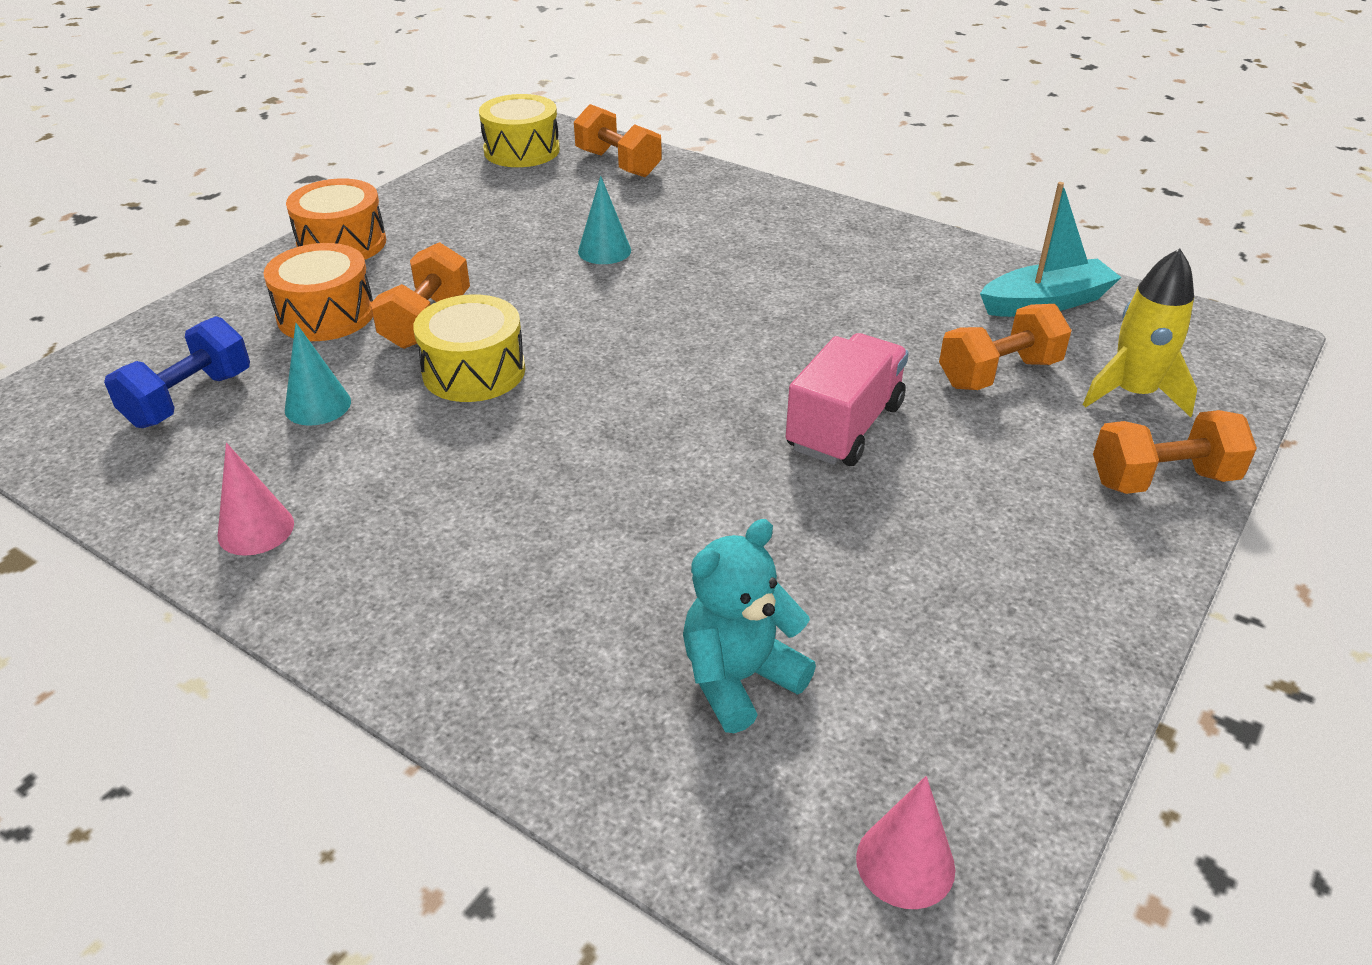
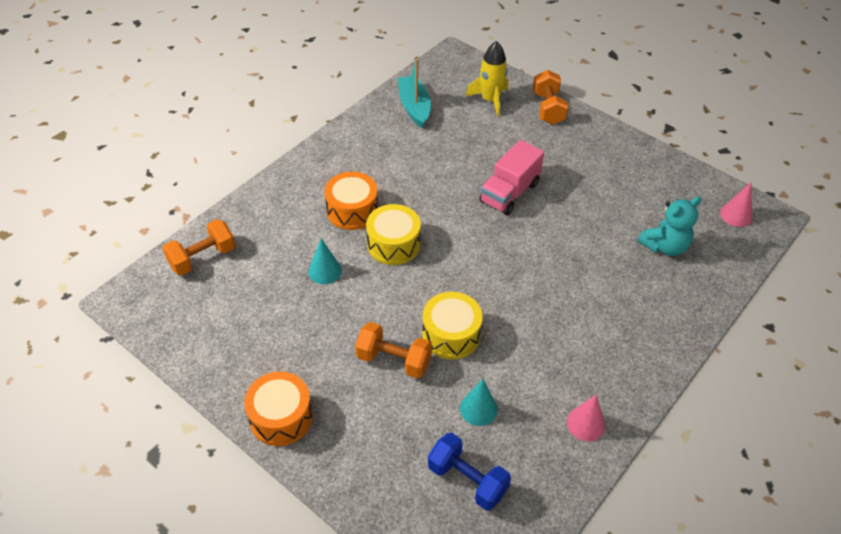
camera: 85 degrees left, 10 degrees up
orange drum [263,243,373,341] -> orange drum moved to [325,172,378,230]
yellow drum [479,94,560,167] -> yellow drum moved to [366,204,421,265]
turquoise teddy bear [683,519,816,733] -> turquoise teddy bear turned 90 degrees counterclockwise [638,196,701,256]
pink truck [786,333,909,466] -> pink truck turned 90 degrees counterclockwise [479,140,544,215]
orange dumbbell [939,304,1072,390] -> none

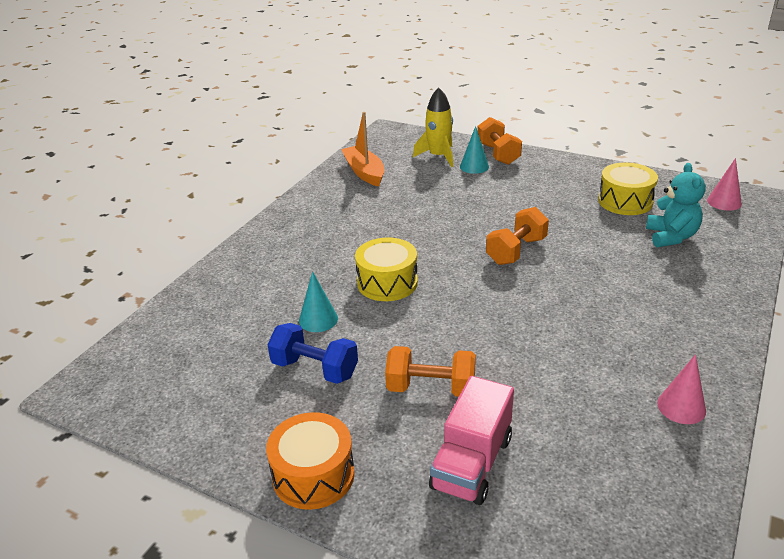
camera: 10 degrees left, 15 degrees down
orange dumbbell [162,219,236,275] -> orange dumbbell moved to [486,207,549,265]
orange drum [325,172,378,230] -> none
turquoise boat [398,58,431,128] -> orange boat [341,112,384,187]
yellow drum [422,292,483,359] -> yellow drum moved to [598,163,658,215]
blue dumbbell [428,433,511,511] -> blue dumbbell moved to [267,323,358,384]
turquoise cone [460,379,498,426] -> turquoise cone moved to [460,126,489,174]
pink truck [479,140,544,215] -> pink truck moved to [429,376,514,505]
turquoise teddy bear [638,196,701,256] -> turquoise teddy bear turned 45 degrees counterclockwise [646,163,706,248]

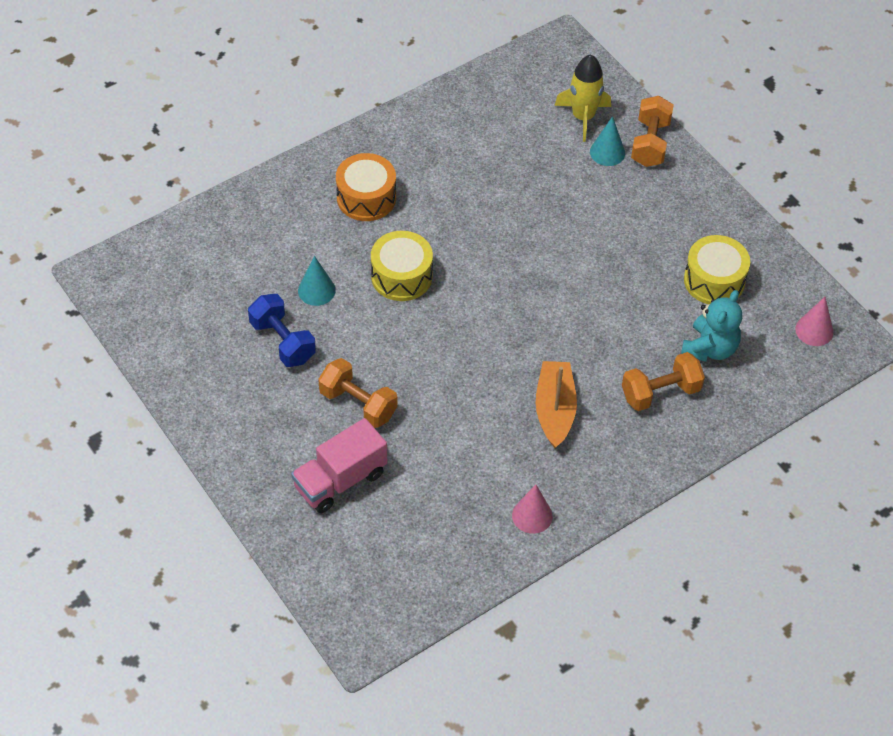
camera: 25 degrees right, 20 degrees up
orange drum [266,412,355,510] -> orange drum moved to [336,153,396,221]
orange boat [341,112,384,187] -> orange boat moved to [536,361,577,448]
orange dumbbell [486,207,549,265] -> orange dumbbell moved to [622,352,705,411]

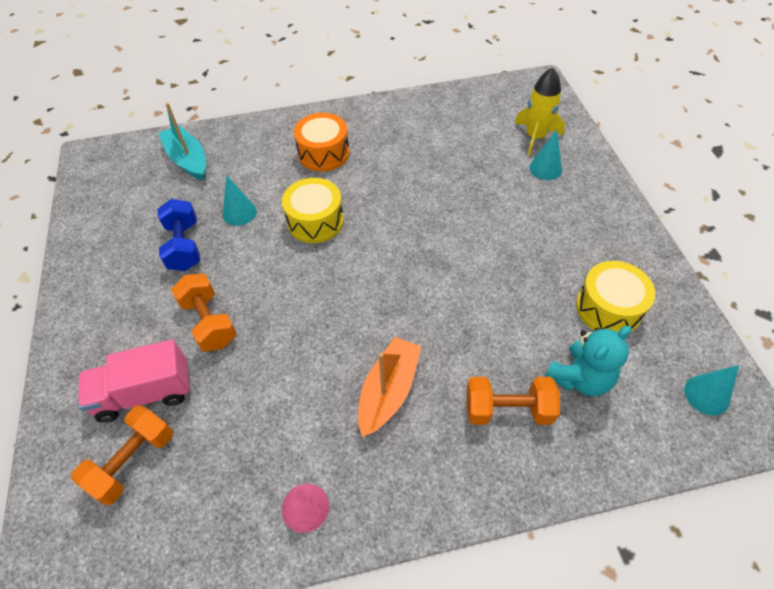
camera: 25 degrees right, 0 degrees up
orange dumbbell [631,96,674,167] -> orange dumbbell moved to [71,405,173,506]
pink cone [795,297,833,346] -> turquoise cone [684,365,739,416]
none -> turquoise boat [158,103,206,181]

